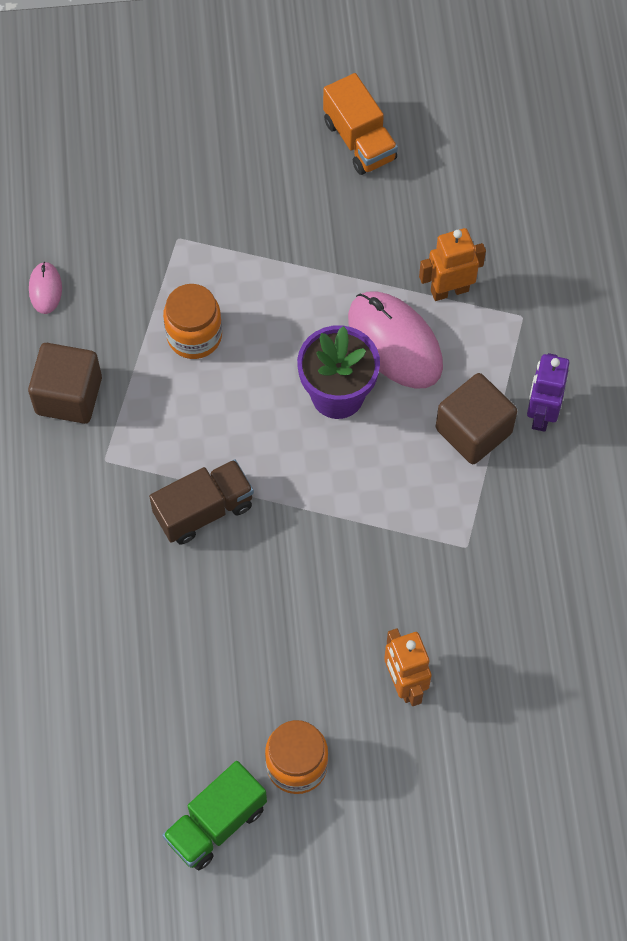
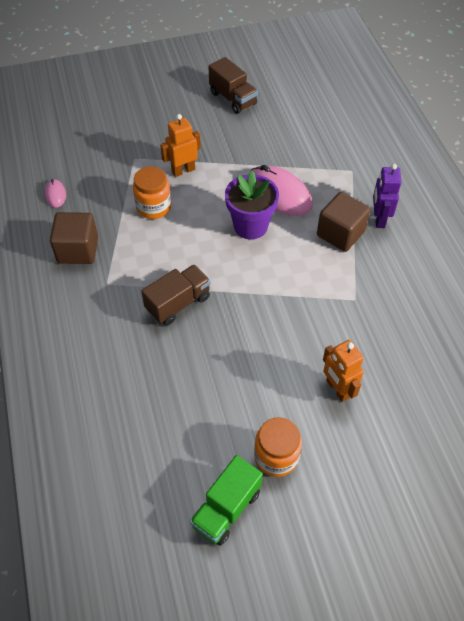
camera: 10 degrees left, 10 degrees down
orange truck [323,73,398,175] -> brown truck [209,57,258,114]
orange robot [419,228,486,301] -> orange robot moved to [160,114,201,177]

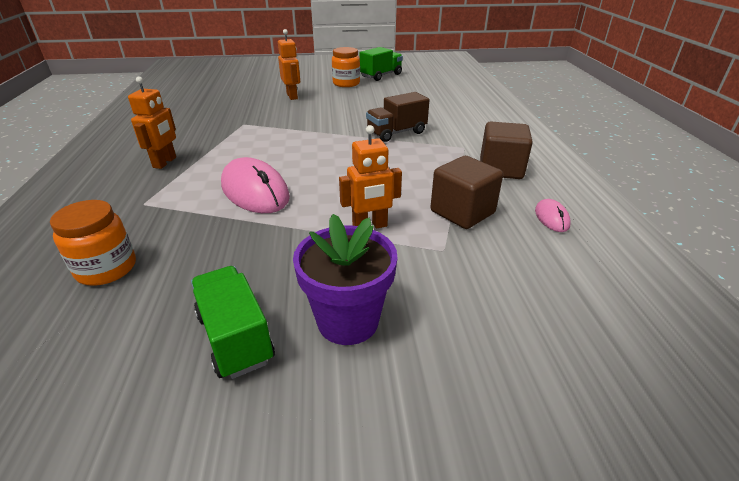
camera: 170 degrees left, 20 degrees down
orange jar [133,166,171,219] -> orange jar moved to [50,200,136,286]
brown truck [209,57,258,114] -> green truck [191,266,275,379]
purple flower pot [225,170,279,239] -> purple flower pot moved to [293,214,398,345]
brown cube [317,192,370,252] -> brown cube moved to [431,156,503,229]
purple robot [373,164,402,228] -> orange robot [128,76,176,169]

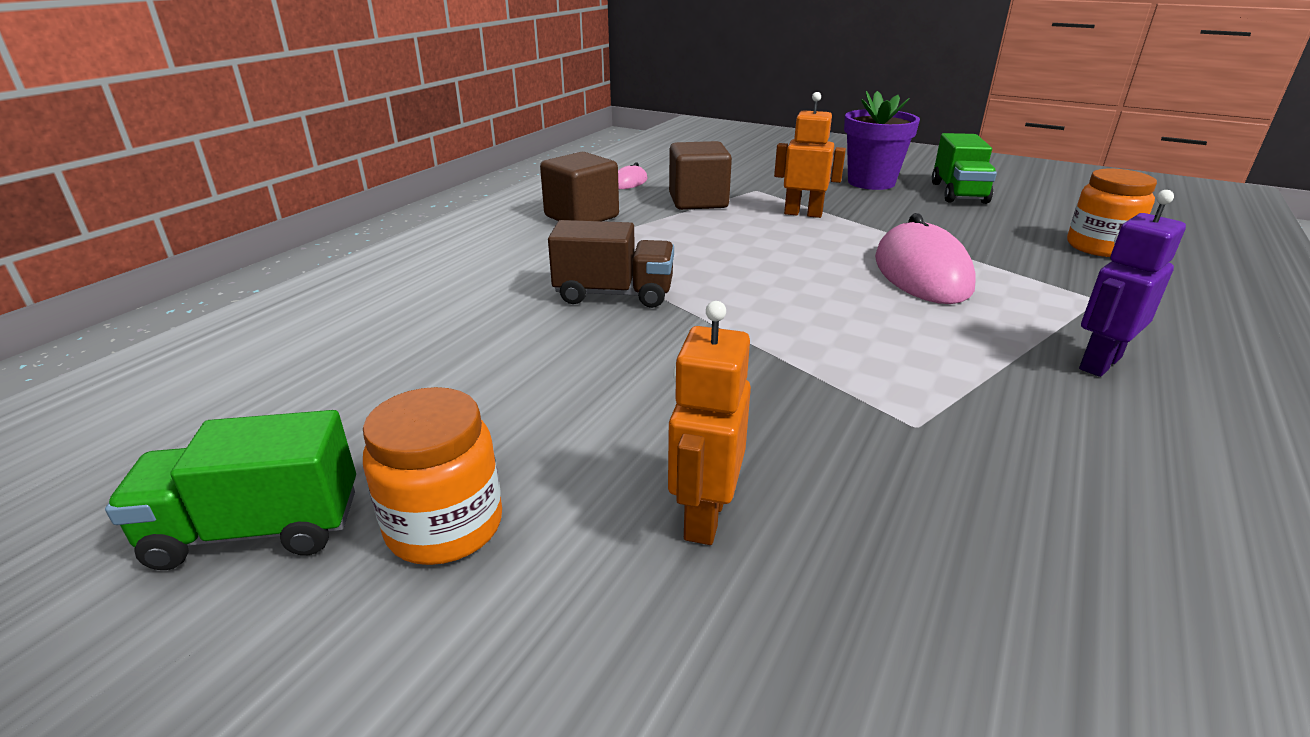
camera: 145 degrees left, 5 degrees down
orange robot [128,76,176,169] -> purple robot [1079,190,1186,377]

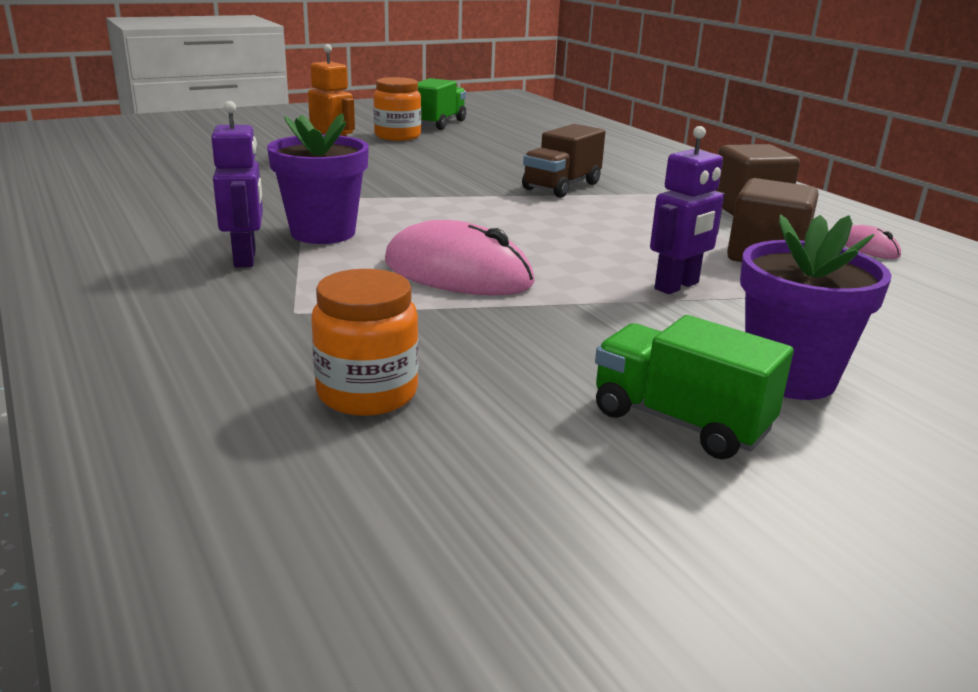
camera: 120 degrees right, 5 degrees down
orange robot [774,92,846,218] -> purple robot [650,126,725,294]
none -> purple flower pot [267,113,369,244]

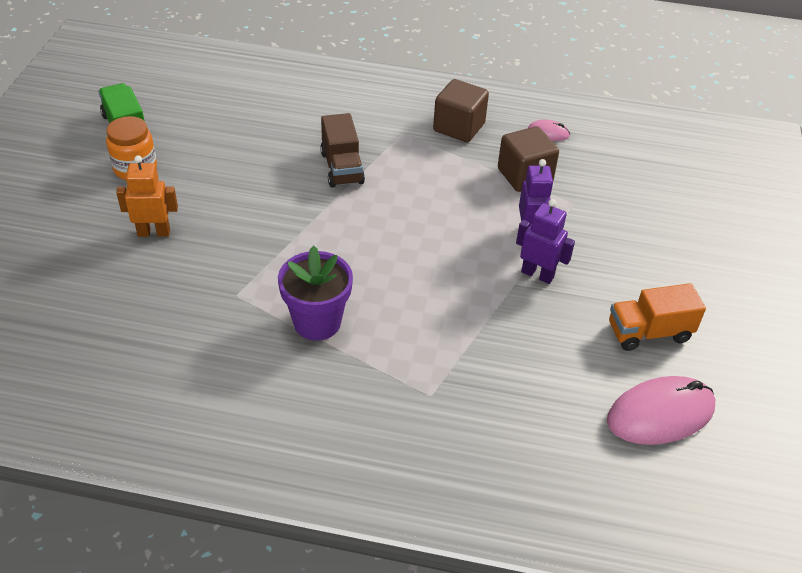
camera: 50 degrees left, 20 degrees up
purple robot [211,101,263,267] -> purple robot moved to [516,199,575,284]
orange jar [311,269,419,416] -> none
pink mouse [385,220,535,296] -> pink mouse moved to [607,376,715,445]
green truck [595,315,794,459] -> orange truck [609,283,706,351]
purple flower pot [740,215,892,400] -> none

